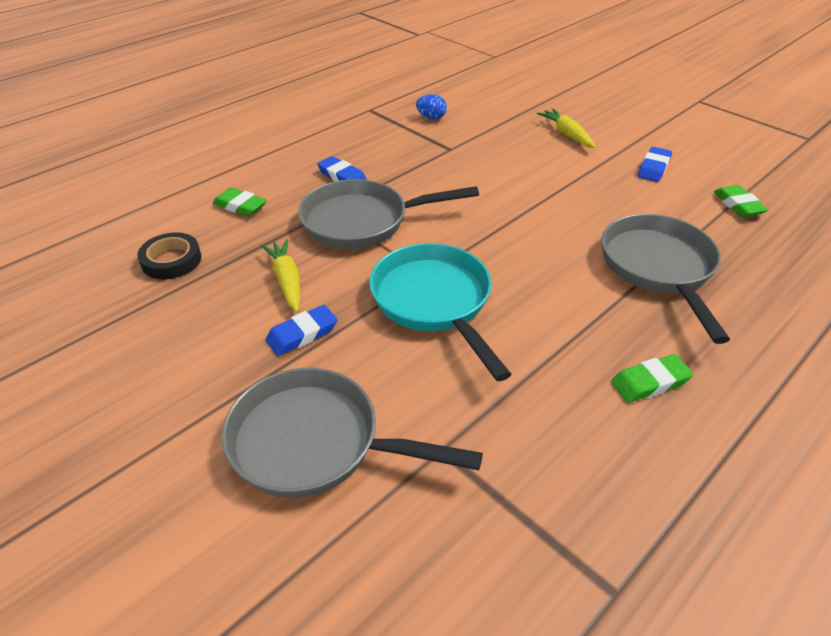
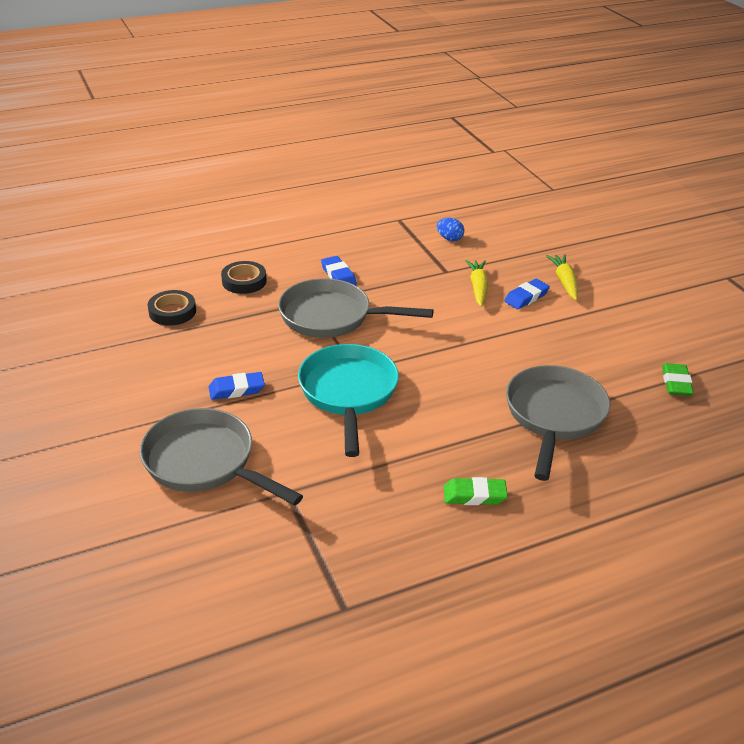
camera: 20 degrees right, 5 degrees down
green eraser [213,187,267,216] -> black tape [221,261,267,294]
yellow carrot [261,239,300,312] -> yellow carrot moved to [465,260,488,307]
blue eraser [638,147,672,182] -> blue eraser moved to [504,279,550,309]

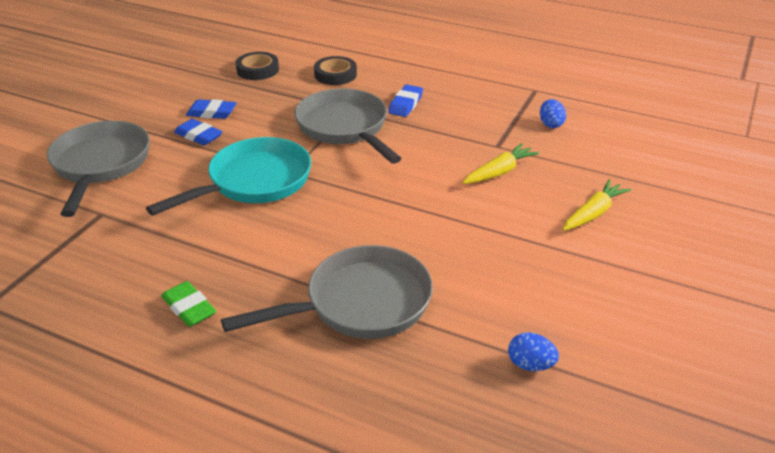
camera: 50 degrees right, 0 degrees up
blue eraser [504,279,550,309] -> blue eraser moved to [186,99,236,119]
green eraser [662,363,694,396] -> blue egg [508,333,559,371]

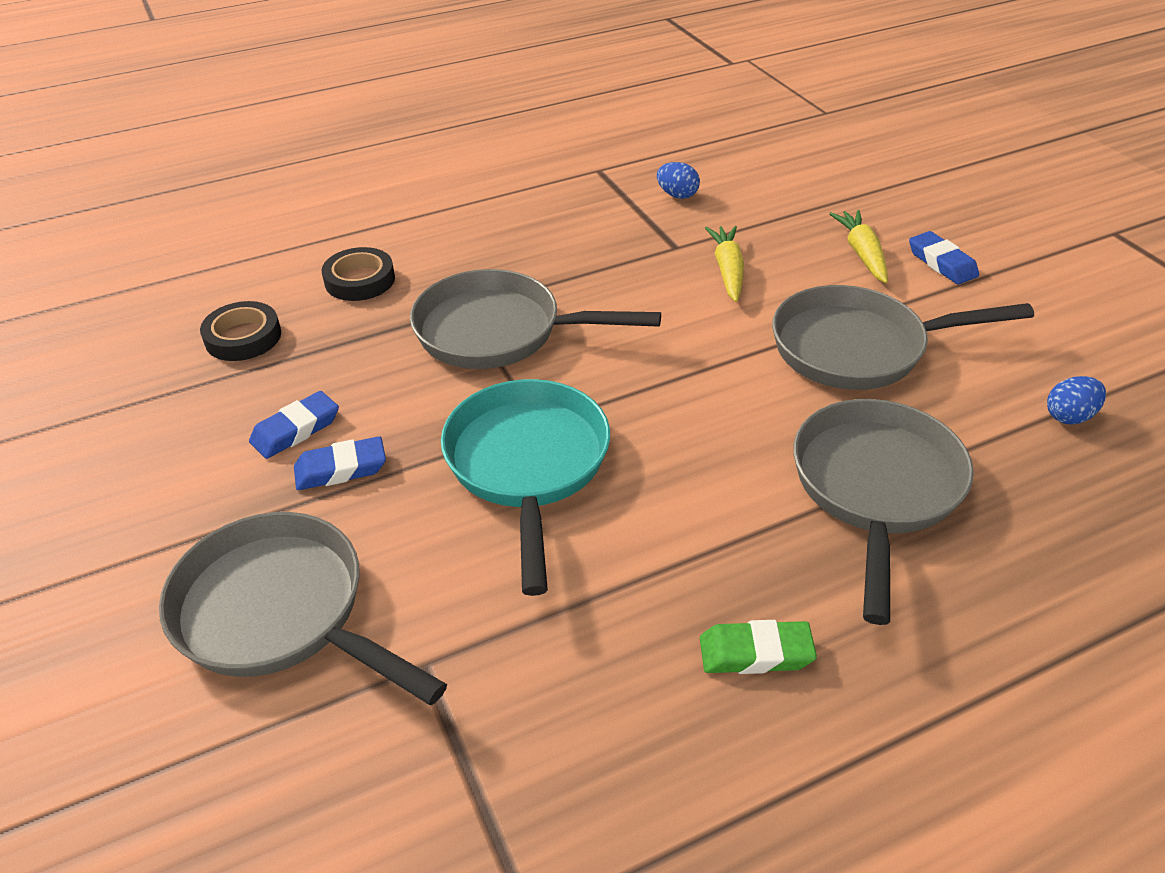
camera: 50 degrees left, 5 degrees up
blue eraser [388,85,423,117] -> blue eraser moved to [909,231,979,284]
none -> grey pan [772,285,1034,390]

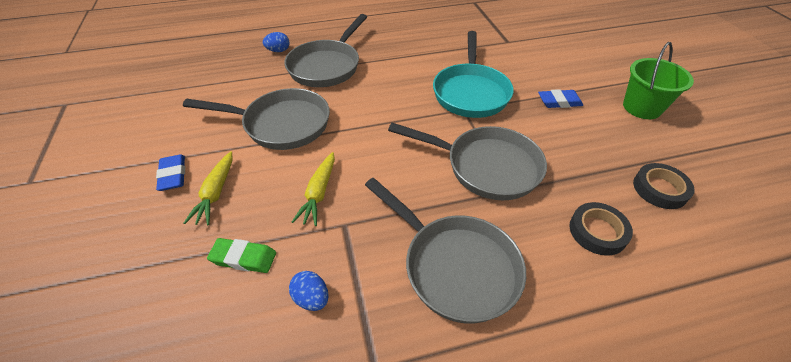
camera: 170 degrees left, 5 degrees up
grey pan [159,512,447,705] -> grey pan moved to [365,178,526,324]
blue eraser [249,391,339,459] -> none
green eraser [700,620,817,674] -> green eraser moved to [207,238,276,273]
blue egg [1047,376,1106,424] -> blue egg moved to [263,32,289,52]
none -> green bucket [623,42,694,119]

